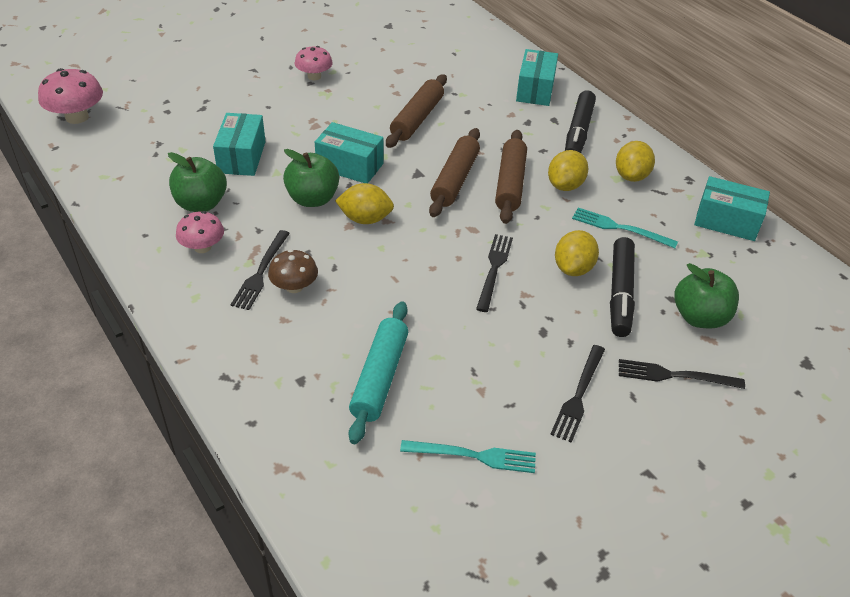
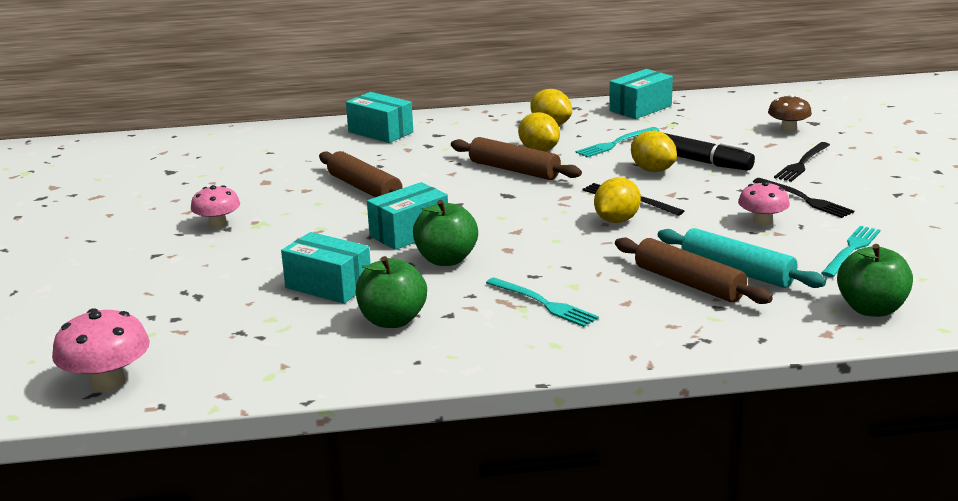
camera: 60 degrees left, 20 degrees down
pink mushroom [176,211,224,253] -> pink mushroom moved to [738,182,790,226]
black fork [230,230,290,310] -> turquoise fork [486,277,599,327]
brown mushroom [268,249,318,293] -> brown mushroom moved to [768,94,812,132]
yellow lemon [335,183,394,224] -> yellow lemon moved to [594,177,641,223]
brown rolling pin [429,128,480,217] -> brown rolling pin moved to [615,237,773,304]
black marker [565,90,596,153] -> none
green apple [675,263,739,329] -> green apple moved to [837,244,913,317]

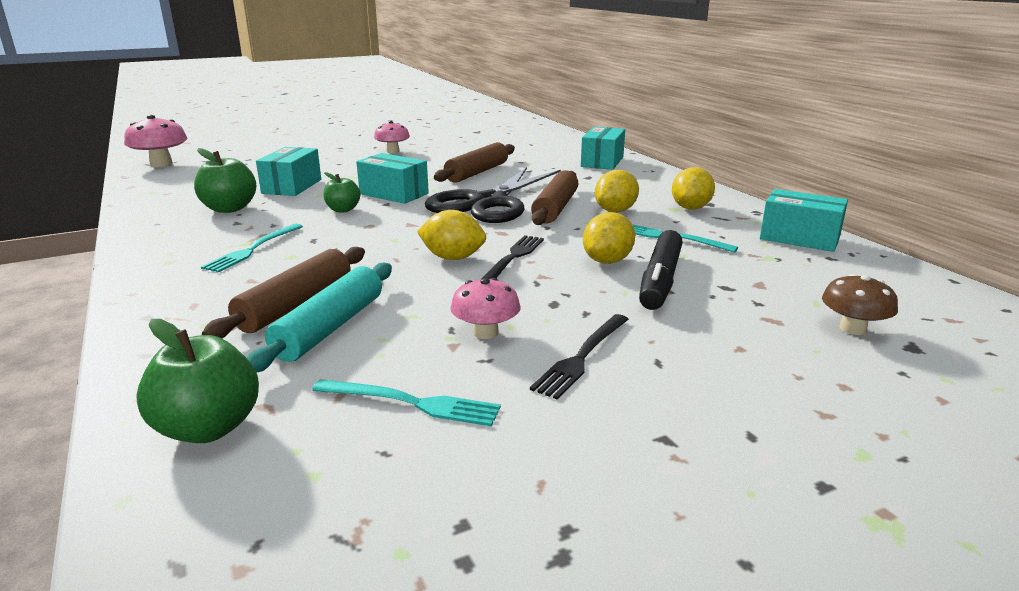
camera: 70 degrees right, 0 degrees up
green apple [413,200,478,266] -> green apple [323,172,361,212], size x0.63
black fork [774,142,830,182] -> none
none -> black scissors [425,167,561,223]

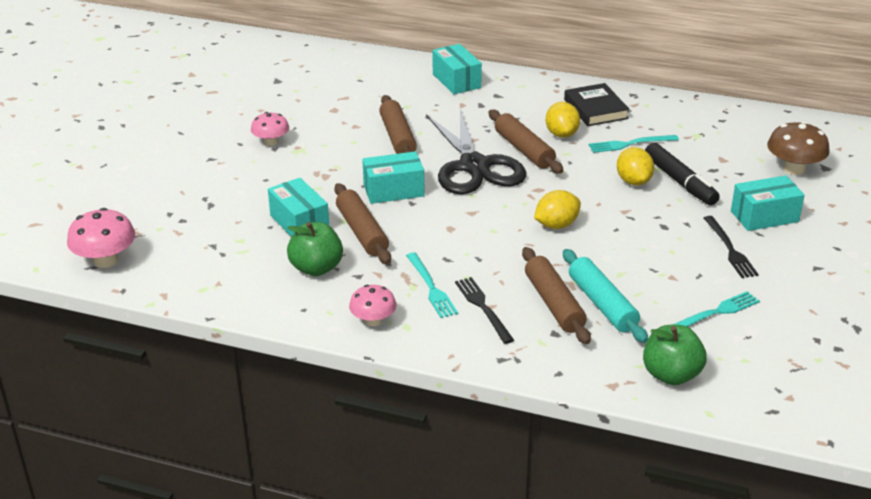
camera: 45 degrees left, 10 degrees up
green apple [323,172,361,212] -> none
pink mushroom [450,278,521,339] -> pink mushroom moved to [349,285,397,326]
black fork [481,235,544,279] -> black fork moved to [455,277,514,344]
yellow lemon [672,167,715,210] -> black book [564,83,630,126]
turquoise box [760,189,848,252] -> turquoise box moved to [731,175,805,231]
brown mushroom [822,274,898,335] -> brown mushroom [767,121,830,175], size x1.51
none -> brown rolling pin [334,183,391,264]

